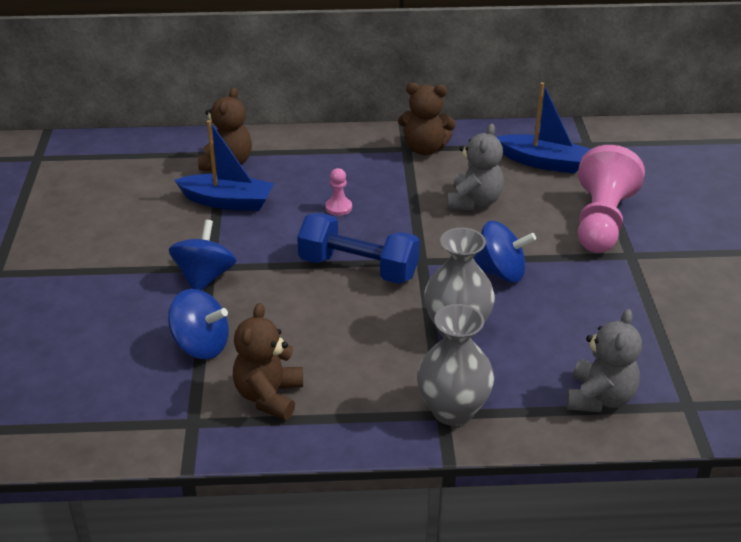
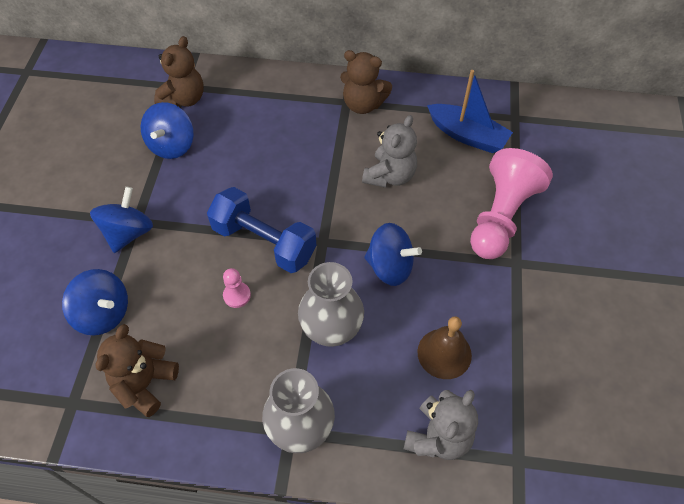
camera: 10 degrees right, 20 degrees up
blue boat [174,120,274,211] -> blue spinning top [141,102,194,159]
pink pawn [325,168,352,216] -> pink pawn moved to [223,268,251,308]
none -> brown bell [417,316,472,379]

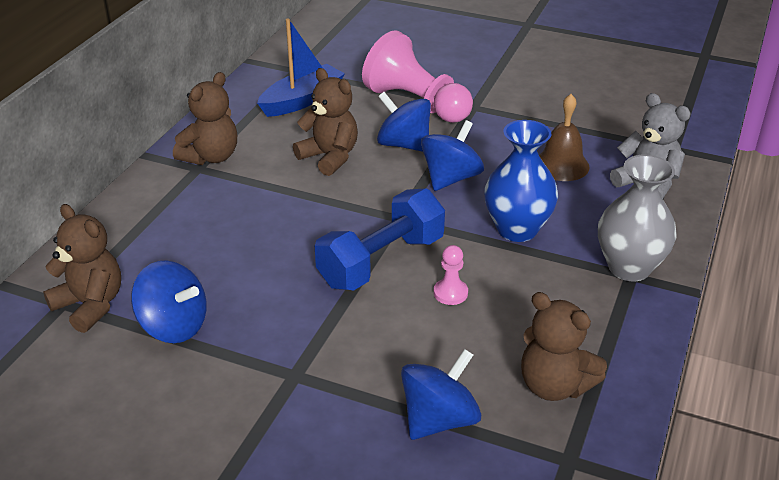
camera: 75 degrees left, 20 degrees down
blue spinning top [90,186,153,253] -> blue spinning top moved to [377,92,431,152]
grey vase [298,262,364,347] -> blue vase [484,120,558,242]
grey teddy bear [362,115,417,188] -> brown teddy bear [293,68,358,176]

